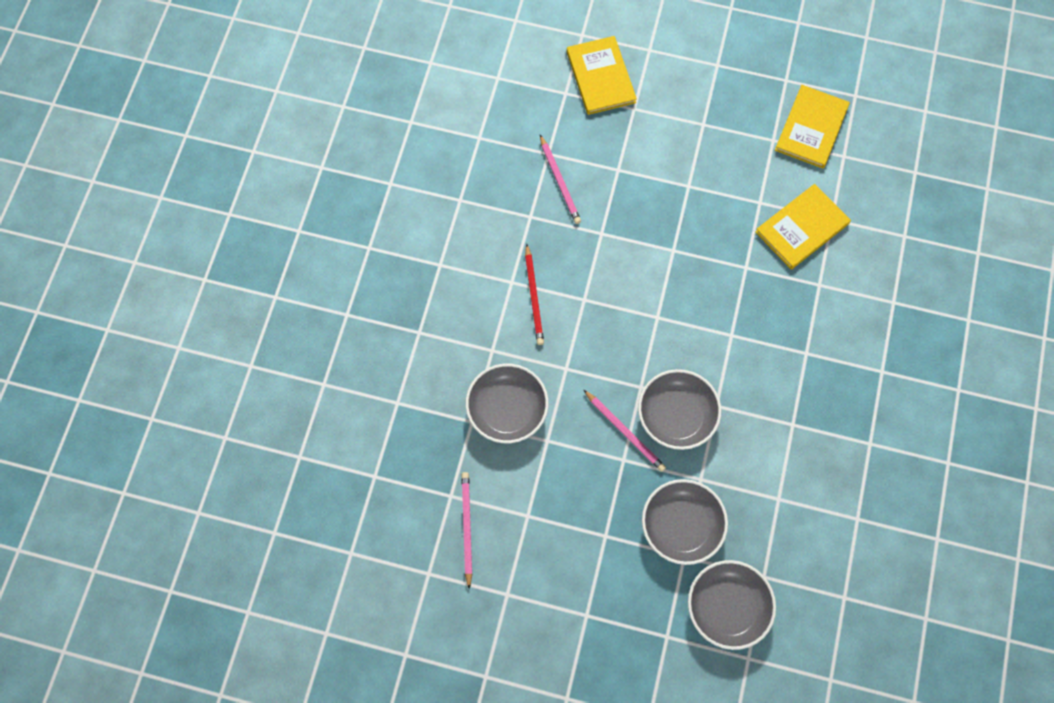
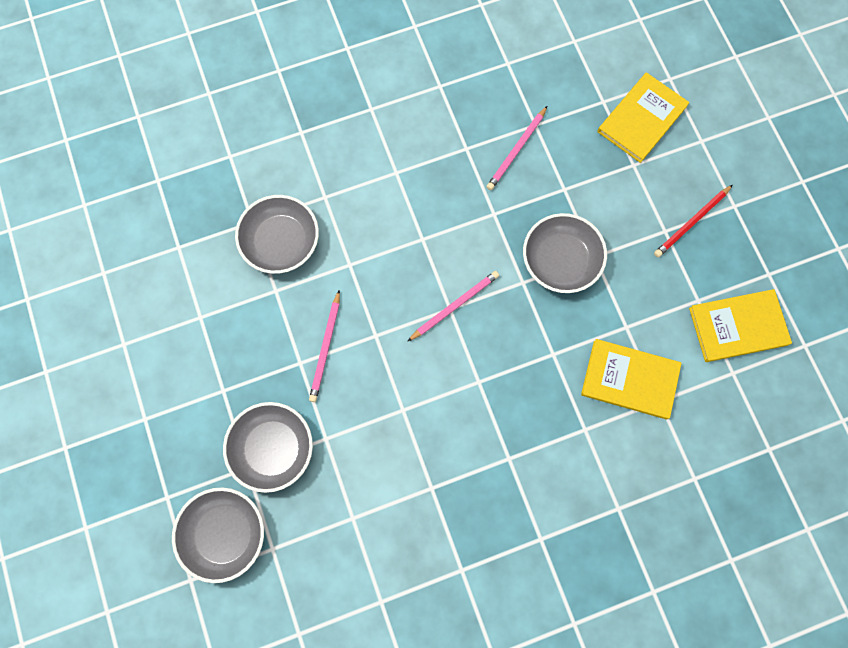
camera: 55 degrees right, 5 degrees up
pink pencil [461,472,472,589] -> pink pencil moved to [407,271,499,342]
red pencil [525,244,544,345] -> red pencil moved to [654,185,732,257]
grey bowl [638,369,721,450] -> grey bowl moved to [523,213,607,293]

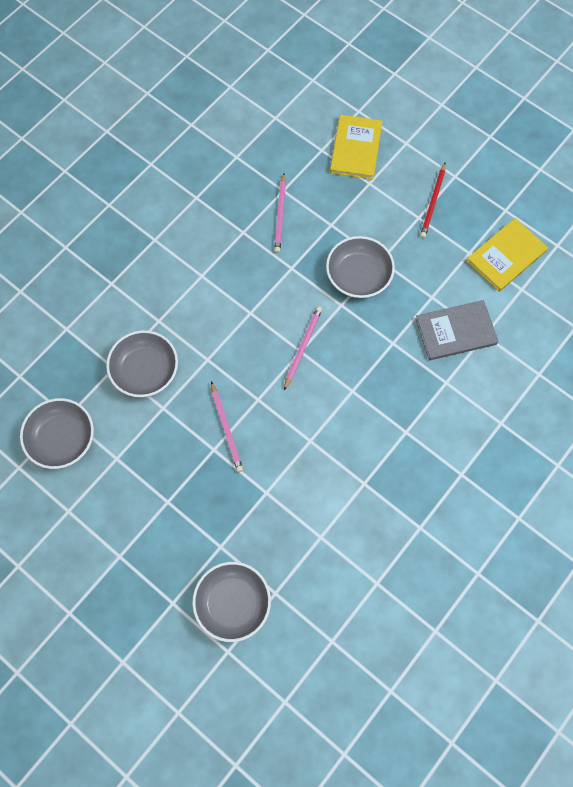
camera: 30 degrees left, 5 degrees down
grey bowl [223,402,313,493] -> grey bowl moved to [20,398,94,469]
yellow book [581,339,682,419] -> grey book [415,300,499,360]

